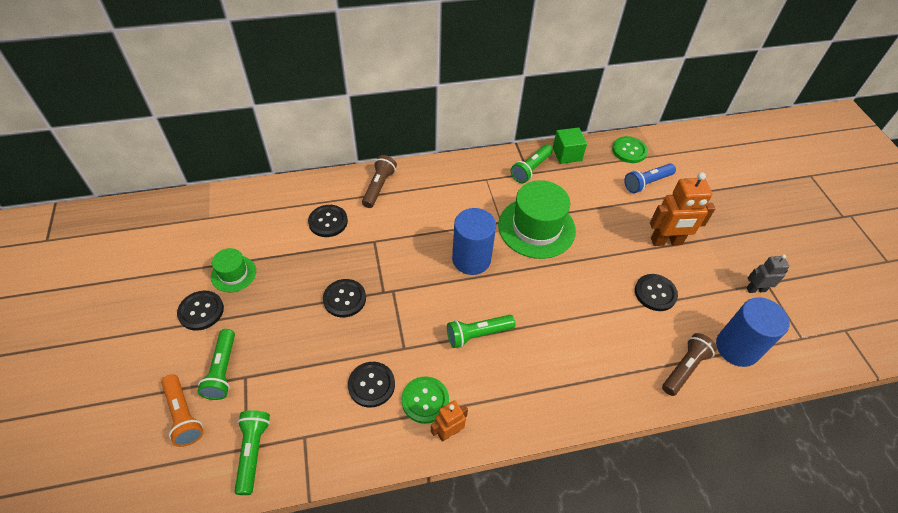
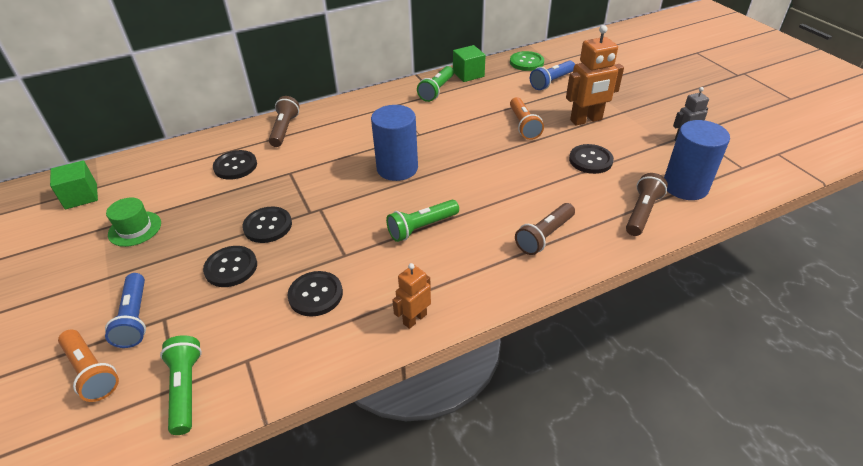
camera: 10 degrees left, 10 degrees down
black button [177,291,224,331] -> black button moved to [203,246,257,287]
green flashlight [198,329,235,400] -> blue flashlight [105,273,146,348]
green button [402,377,449,424] -> none
green hat [498,180,576,259] -> none
none -> green cube [50,160,98,209]
none -> orange flashlight [510,97,544,140]
none -> brown flashlight [515,203,575,255]

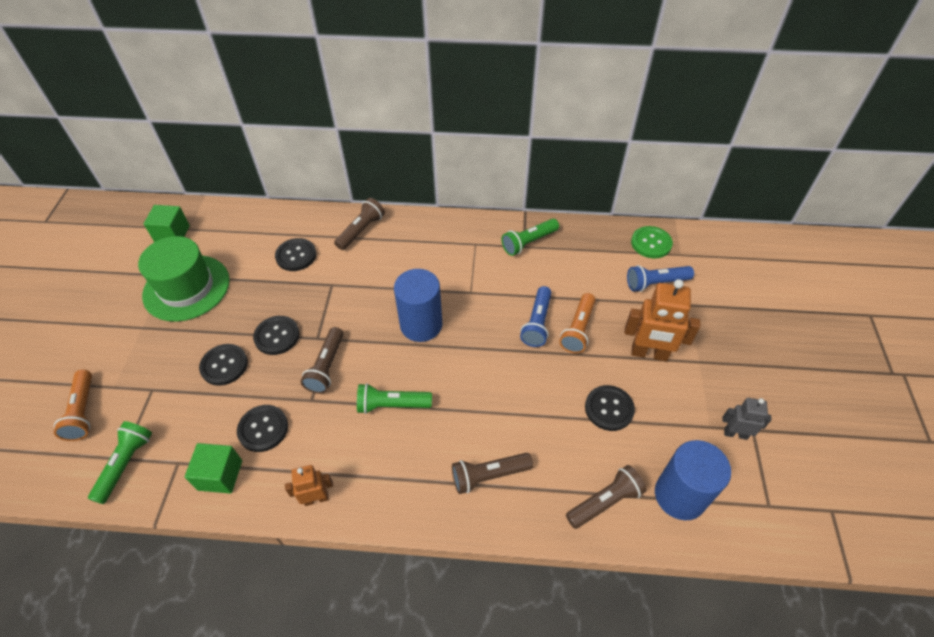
camera: 30 degrees right, 10 degrees up
blue flashlight [105,273,146,348] -> blue flashlight moved to [520,286,552,347]
green hat [106,198,161,247] -> green hat [138,236,230,322], size x1.90
green cube [453,45,486,82] -> green cube moved to [185,443,242,494]
none -> brown flashlight [300,327,344,394]

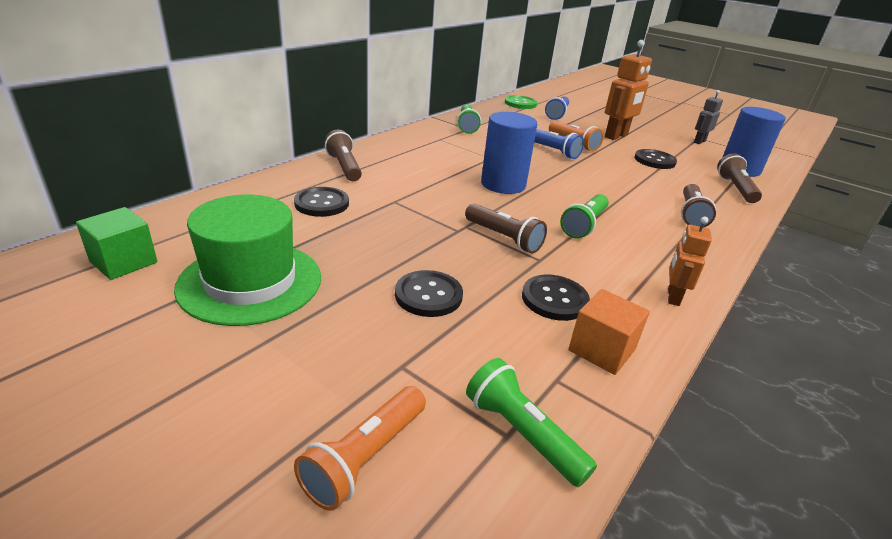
camera: 60 degrees left, 20 degrees down
orange flashlight [54,370,92,441] -> orange flashlight turned 105 degrees clockwise [294,386,426,511]
green cube [185,443,242,494] -> orange cube [568,289,650,375]
black button [253,316,300,355] -> none

